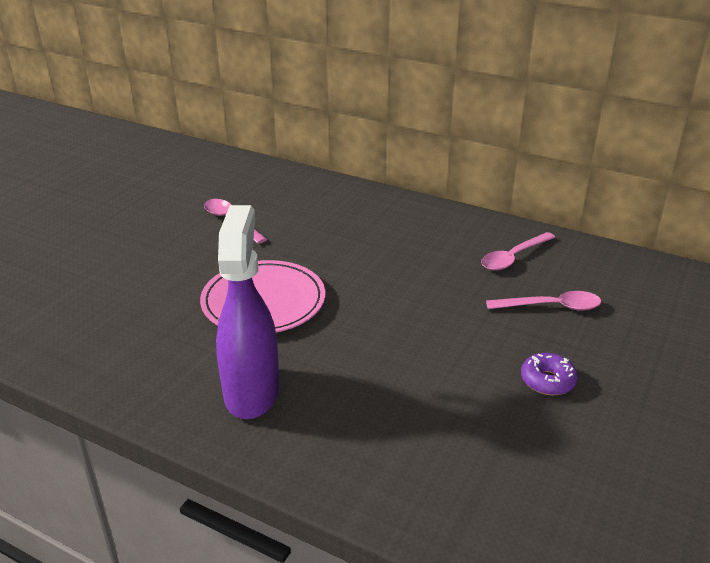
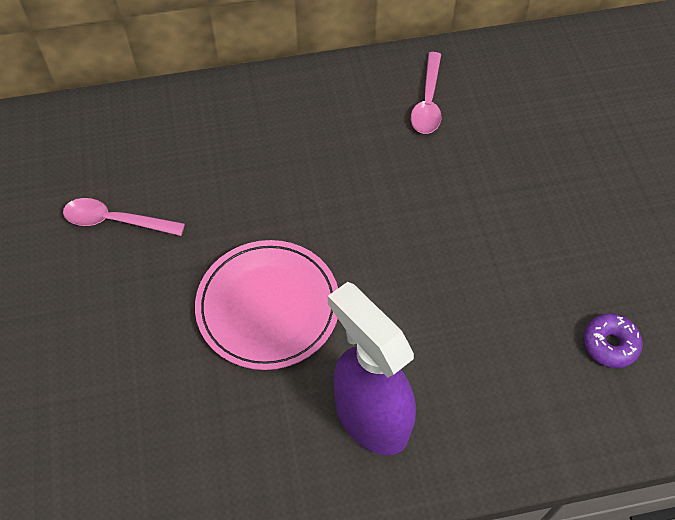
camera: 40 degrees left, 25 degrees up
pink spoon [486,291,601,311] -> none
purple donut [521,352,578,396] -> purple donut moved to [583,314,643,368]

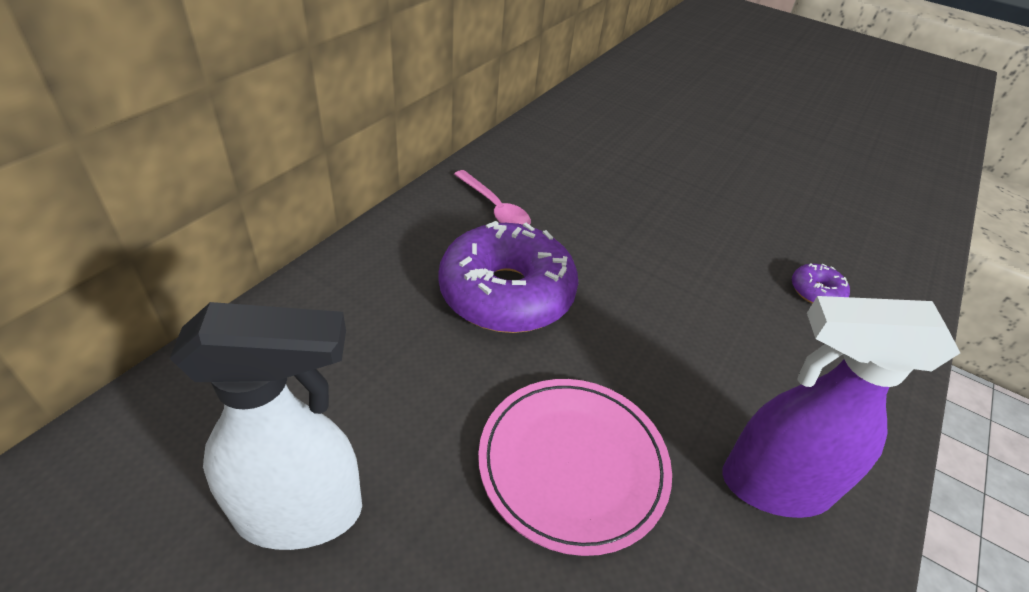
camera: 50 degrees left, 15 degrees down
pink spoon [63,198,185,236] -> white spray bottle [169,302,362,550]
none -> purple donut [438,221,578,333]

